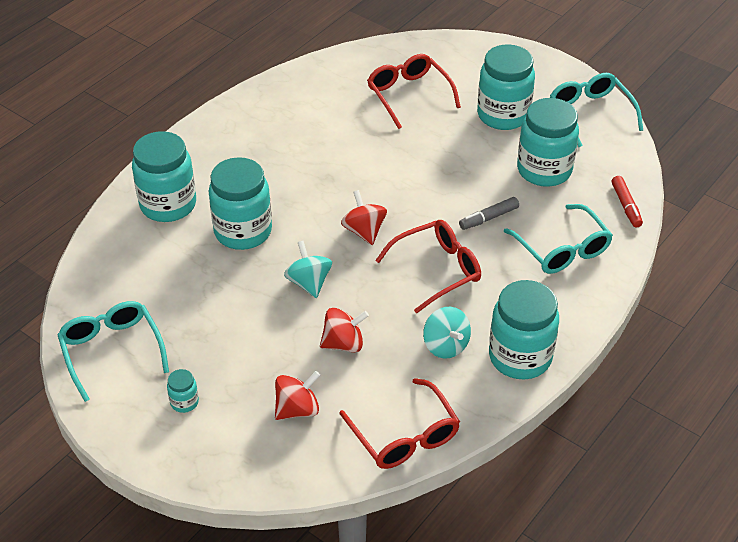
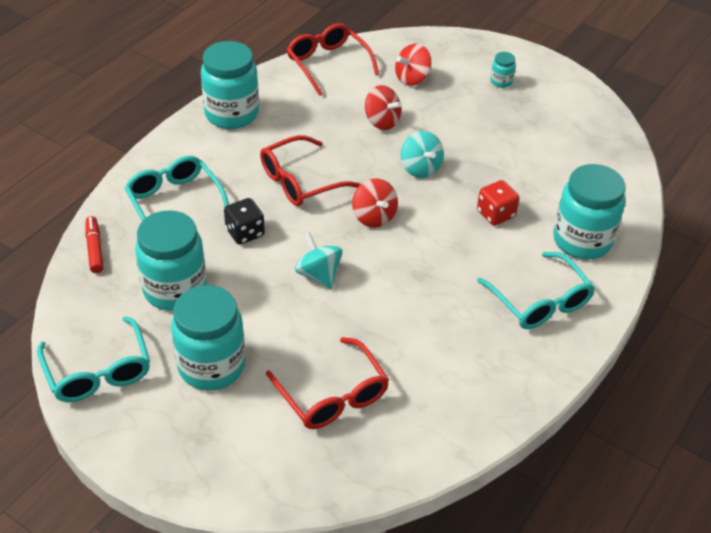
camera: 175 degrees right, 0 degrees up
turquoise glasses [58,301,169,402] -> turquoise glasses moved to [477,252,595,329]
turquoise jar [209,157,272,250] -> red dice [477,180,519,226]
red spinning top [320,308,369,353] -> red spinning top turned 120 degrees counterclockwise [365,85,402,130]
turquoise spinning top [423,307,471,359] -> turquoise spinning top moved to [295,232,342,289]
grey marker [459,197,519,230] -> black dice [224,198,265,245]

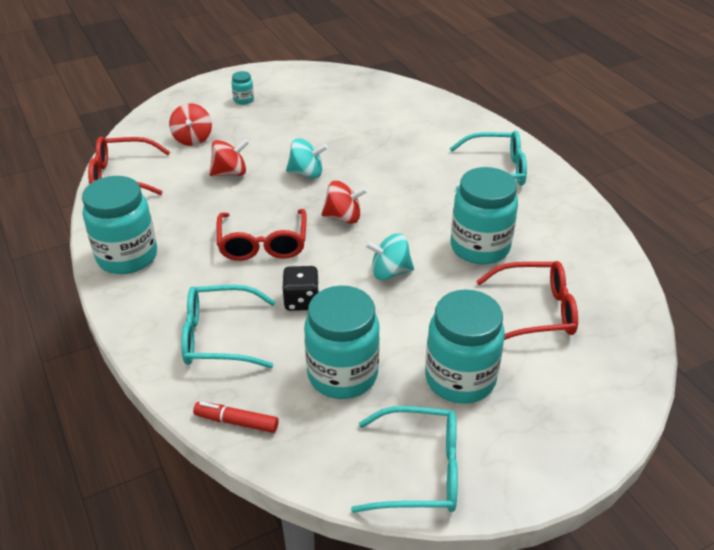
camera: 60 degrees left, 5 degrees down
red dice [477,180,519,226] -> none
turquoise jar [553,164,625,260] -> turquoise jar moved to [450,167,518,265]

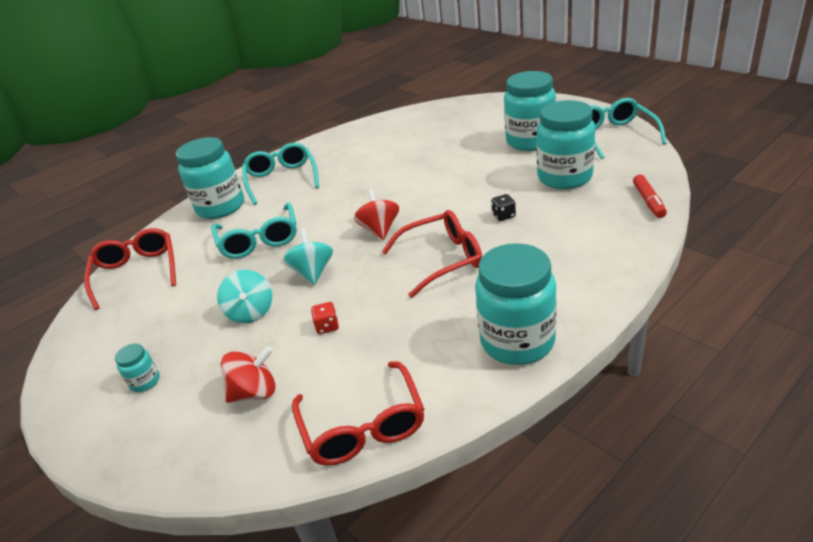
camera: 100 degrees left, 5 degrees down
turquoise glasses [181,285,276,368] -> turquoise glasses moved to [211,202,297,259]
red spinning top [210,139,249,176] -> red dice [311,302,339,334]
black dice [283,266,319,311] -> black dice [491,194,516,221], size x0.63
turquoise spinning top [365,233,414,280] -> turquoise spinning top moved to [217,270,272,323]
turquoise jar [450,167,518,265] -> turquoise jar moved to [176,137,244,219]
red glasses [476,261,578,340] -> red glasses moved to [84,228,176,310]

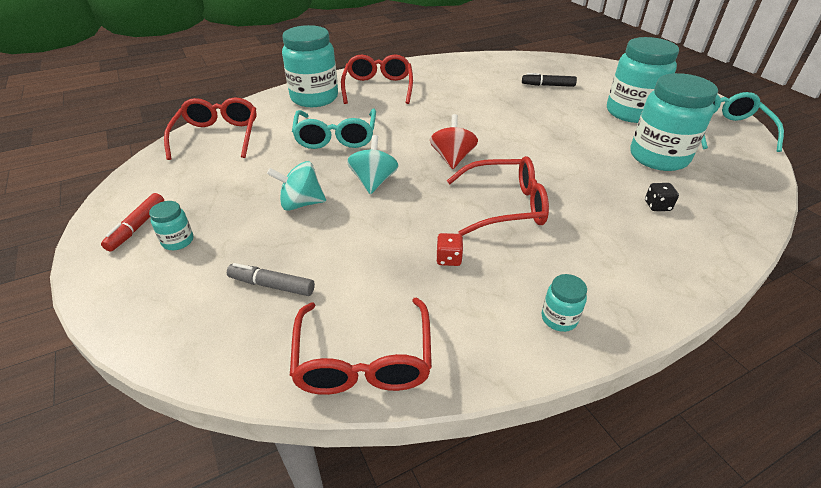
camera: 10 degrees right, 5 degrees up
turquoise spinning top [217,270,272,323] -> turquoise spinning top turned 90 degrees clockwise [267,161,326,211]
red spinning top [221,346,275,403] -> grey marker [227,263,315,296]
turquoise glasses [242,143,319,205] -> red glasses [341,55,413,104]
red dice [311,302,339,334] -> red dice moved to [436,233,463,266]
turquoise jar [475,243,557,365] -> turquoise jar [541,274,587,332], size x0.44
black dice [491,194,516,221] -> black dice moved to [645,183,679,211]
red marker [633,174,667,218] -> red marker moved to [101,193,164,251]
none -> black marker [522,73,577,87]

